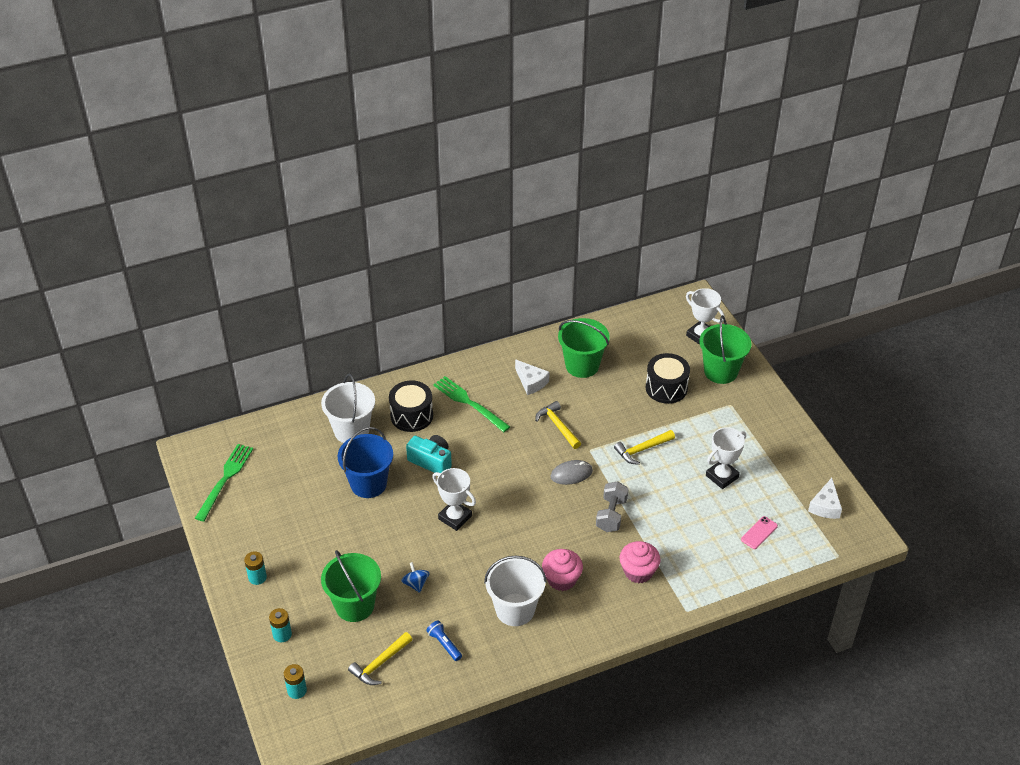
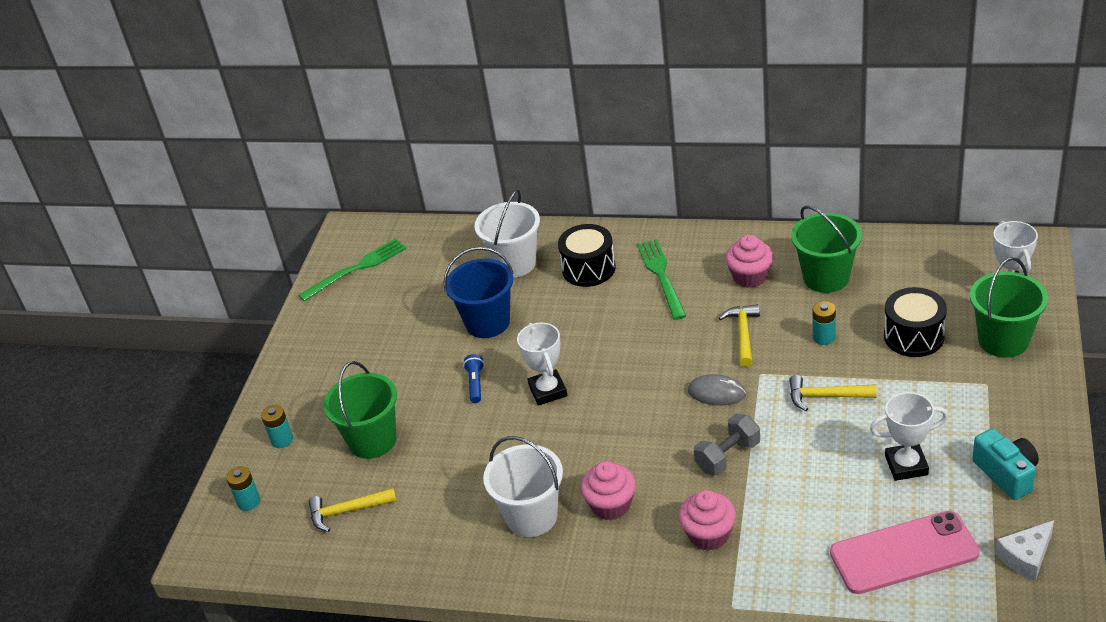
camera: 40 degrees right, 5 degrees down
turquoise battery [244,551,267,585] -> turquoise battery moved to [813,301,836,345]
blue spinning top [401,562,429,593] -> none
turquoise camera [406,435,452,473] -> turquoise camera moved to [972,429,1039,500]
blue flashlight [426,620,462,661] -> blue flashlight moved to [463,354,484,403]
white cheese [515,359,550,395] -> pink cupcake [725,235,774,288]
pink phone [741,516,778,549] -> pink phone [830,511,980,594], size x2.29

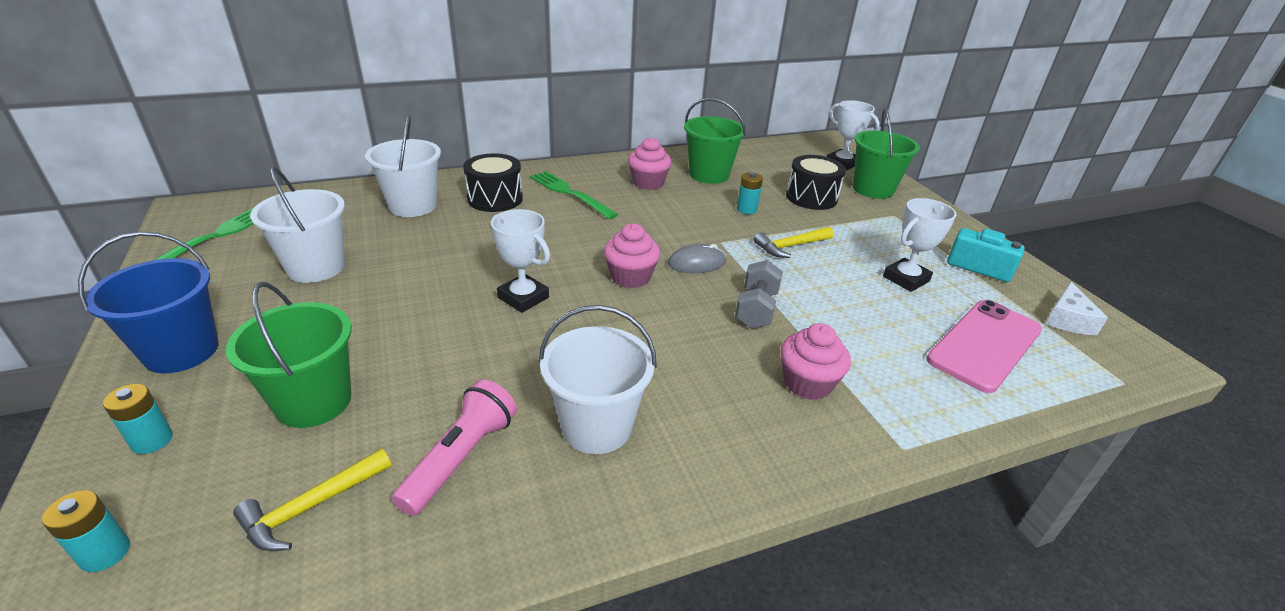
camera: 40 degrees left, 5 degrees down
blue bucket [444,247,514,338] -> blue bucket moved to [78,231,219,373]
blue flashlight [463,354,484,403] -> none
pink cupcake [580,461,636,520] -> pink cupcake moved to [604,223,660,288]
yellow hammer [719,304,760,367] -> none
none -> white bucket [250,167,345,283]
none -> pink flashlight [392,379,517,516]

